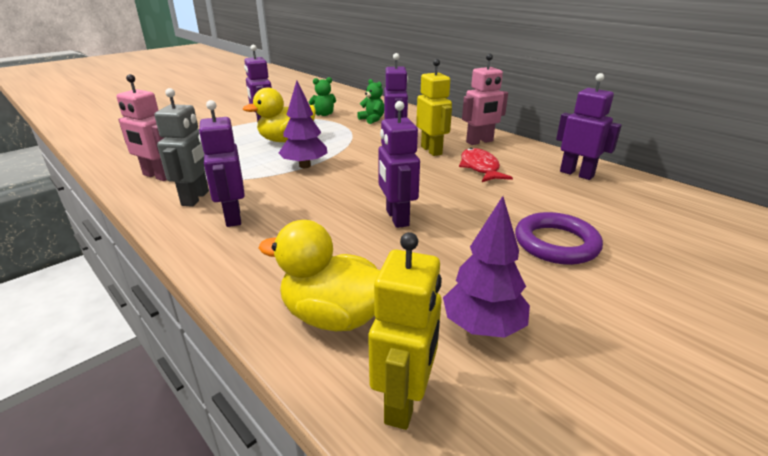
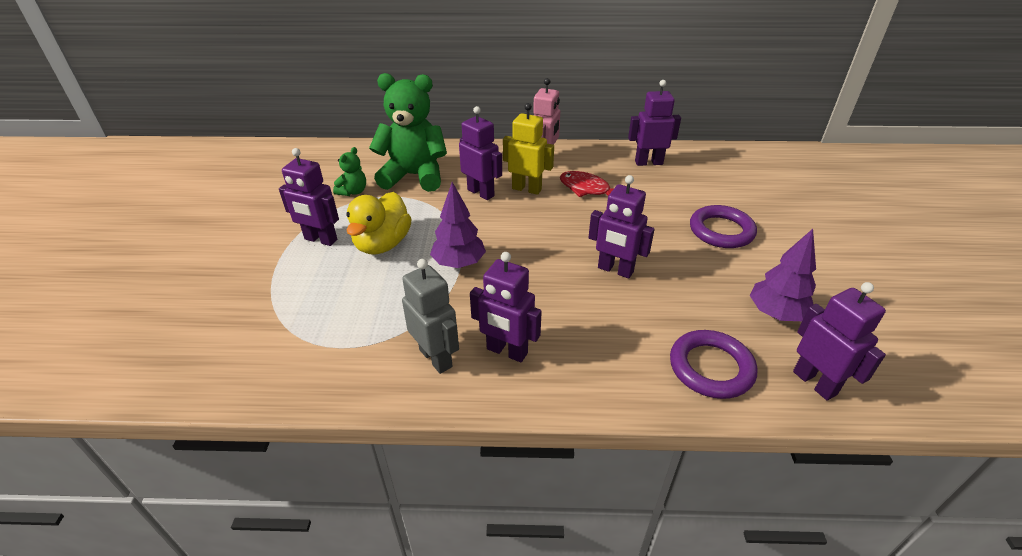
camera: 45 degrees left, 10 degrees up
pink robot [116,74,167,181] -> none
yellow duck [258,220,380,331] -> purple ring [670,330,757,399]
green teddy bear [357,79,384,124] -> green teddy bear [369,73,447,192], size x2.23
yellow robot [368,232,442,430] -> purple robot [793,282,886,401]

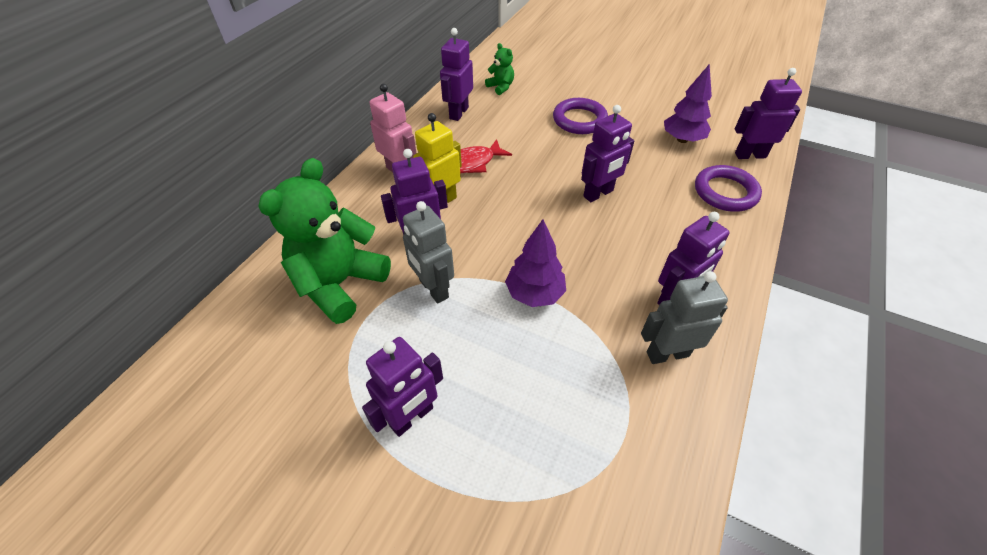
camera: 65 degrees left, 10 degrees up
green teddy bear [333,147,366,196] -> green teddy bear moved to [485,43,514,95]
yellow duck [346,192,412,255] -> none
none -> grey robot [403,201,454,304]

